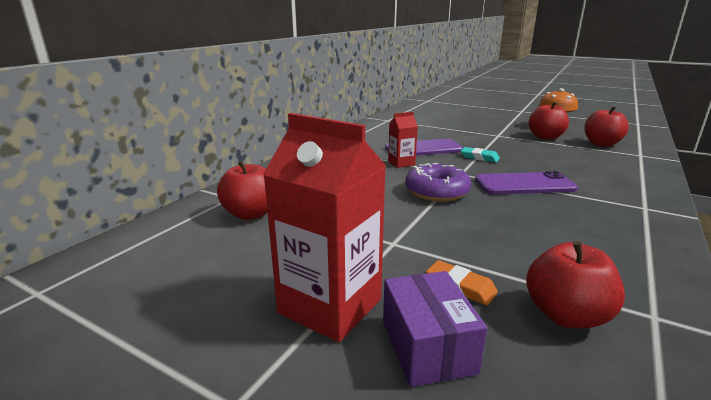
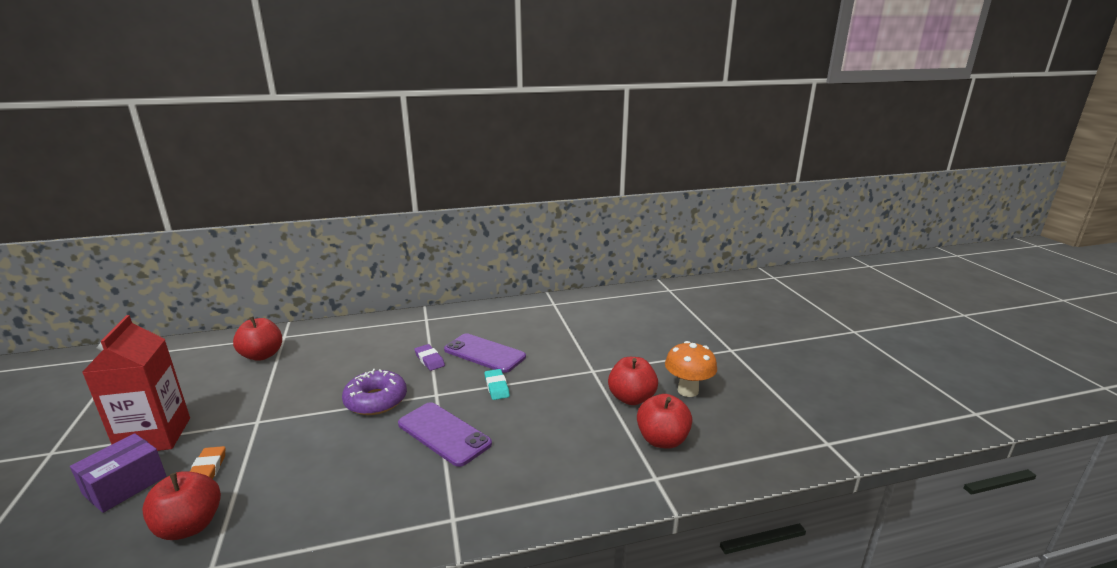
camera: 45 degrees right, 0 degrees up
red carton [388,112,418,168] -> purple eraser [414,344,445,371]

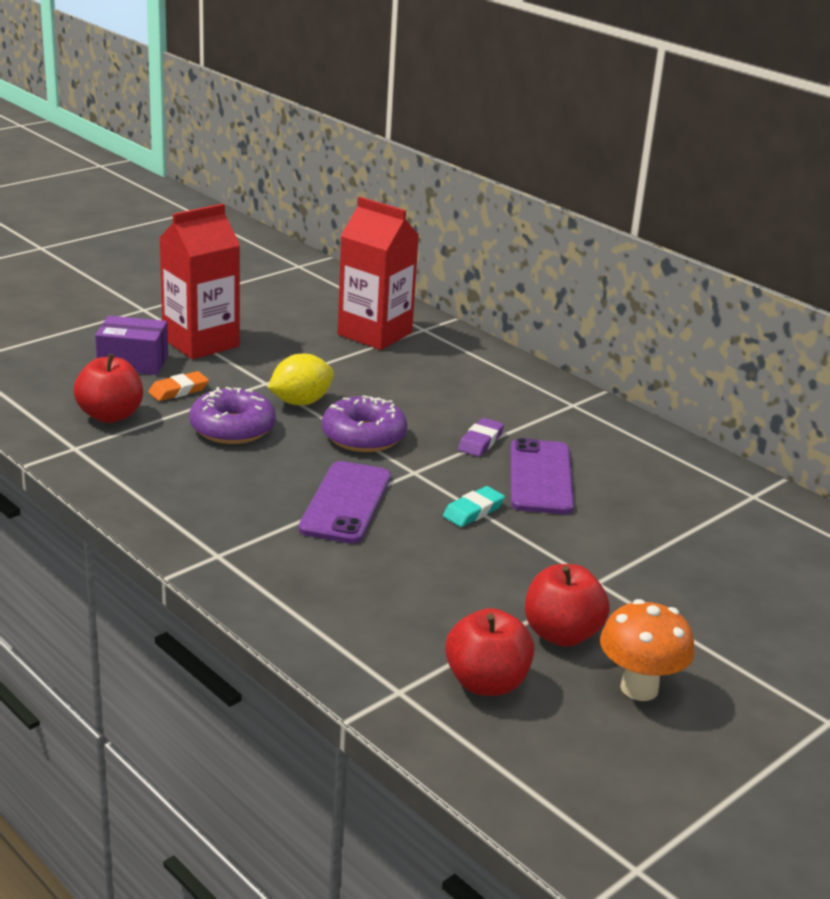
camera: 60 degrees right, 5 degrees up
red apple [233,317,282,361] -> red carton [337,197,419,350]
none -> purple donut [190,387,276,444]
none -> yellow lemon [268,354,334,405]

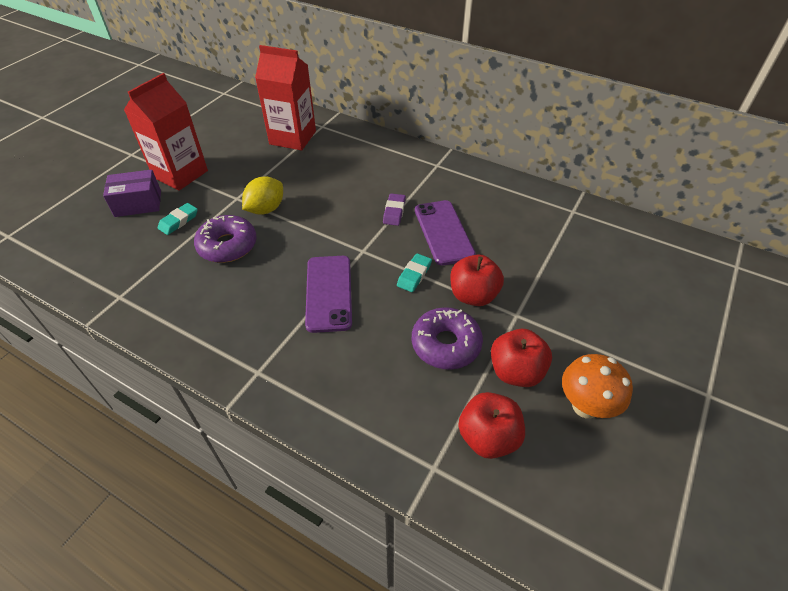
camera: 15 degrees left, 20 degrees up
red apple [73,354,143,423] -> red apple moved to [450,254,504,306]
orange eraser [148,371,209,401] -> turquoise eraser [158,203,198,235]
purple donut [322,395,407,452] -> purple donut moved to [412,307,483,370]

